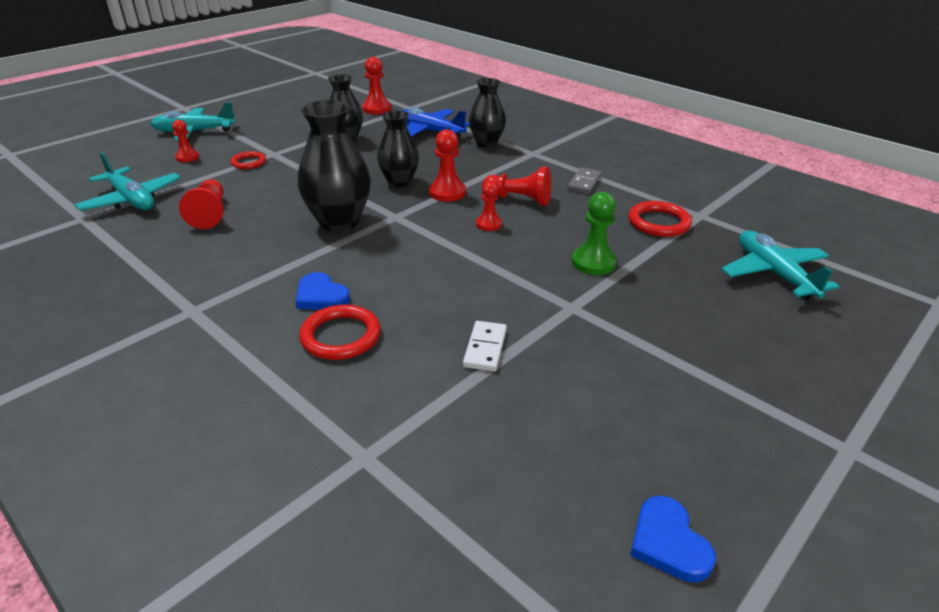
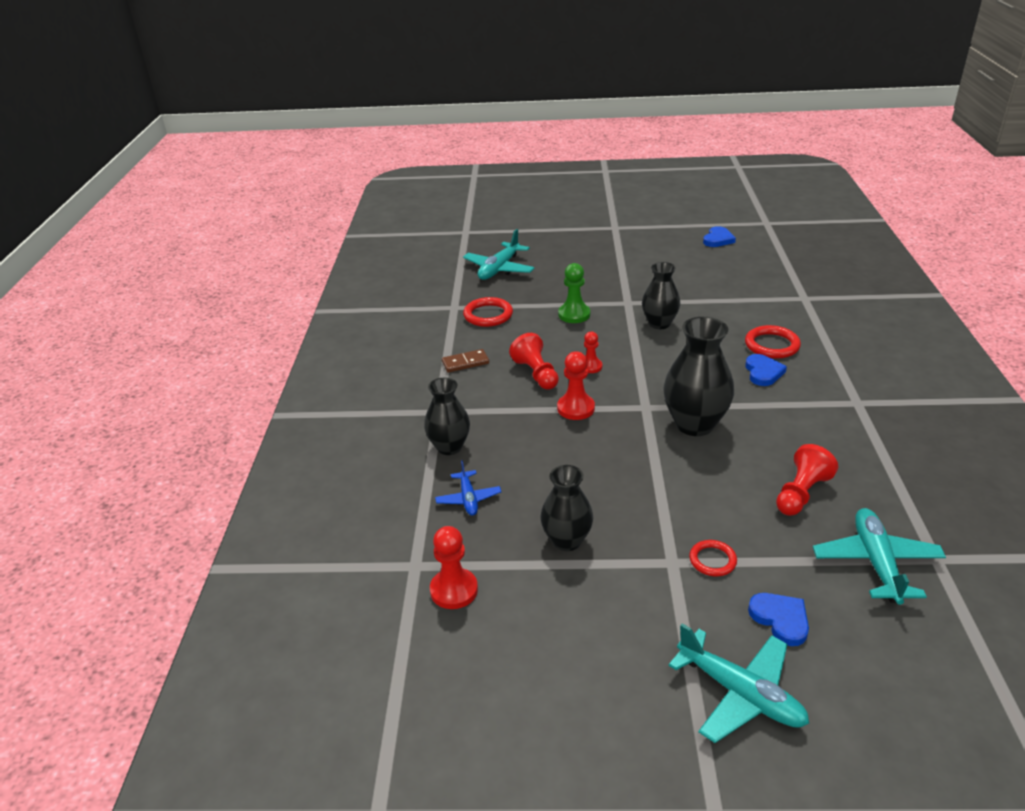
camera: 130 degrees left, 0 degrees up
red pawn [172,120,199,162] -> blue heart [748,593,809,646]
black vase [377,110,419,187] -> black vase moved to [642,262,680,329]
blue plane [402,107,469,138] -> blue plane [435,460,501,516], size x0.59
white domino [463,321,507,371] -> none
grey domino [567,167,601,194] -> brown domino [442,349,489,373]

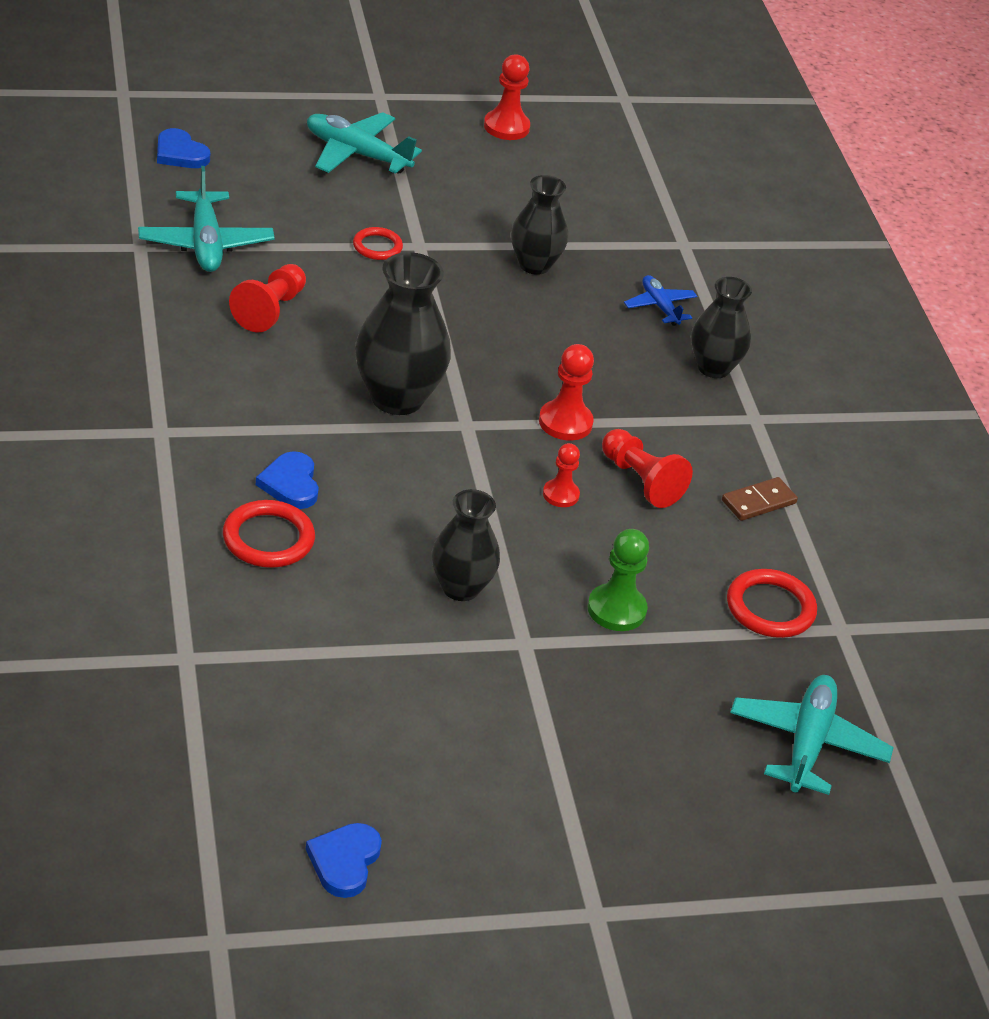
camera: 160 degrees right, 5 degrees up
red pawn [430,526,478,609] -> red pawn moved to [484,54,530,140]
blue heart [748,593,809,646] -> blue heart moved to [157,128,211,168]

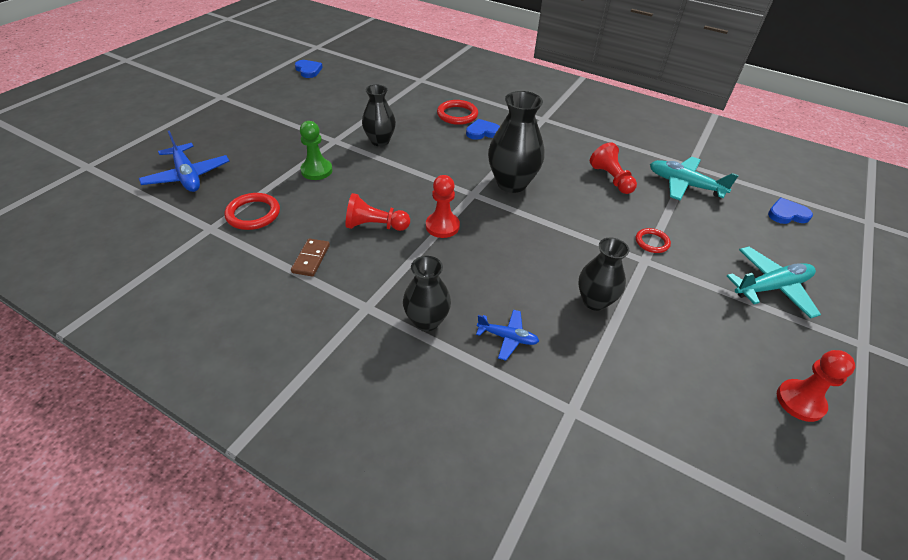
camera: 135 degrees right, 5 degrees up
blue heart [256,451,319,509] -> blue heart turned 45 degrees counterclockwise [466,119,500,140]
red pawn [543,443,580,507] -> none
turquoise plane [730,675,894,795] -> blue plane [139,130,229,192]

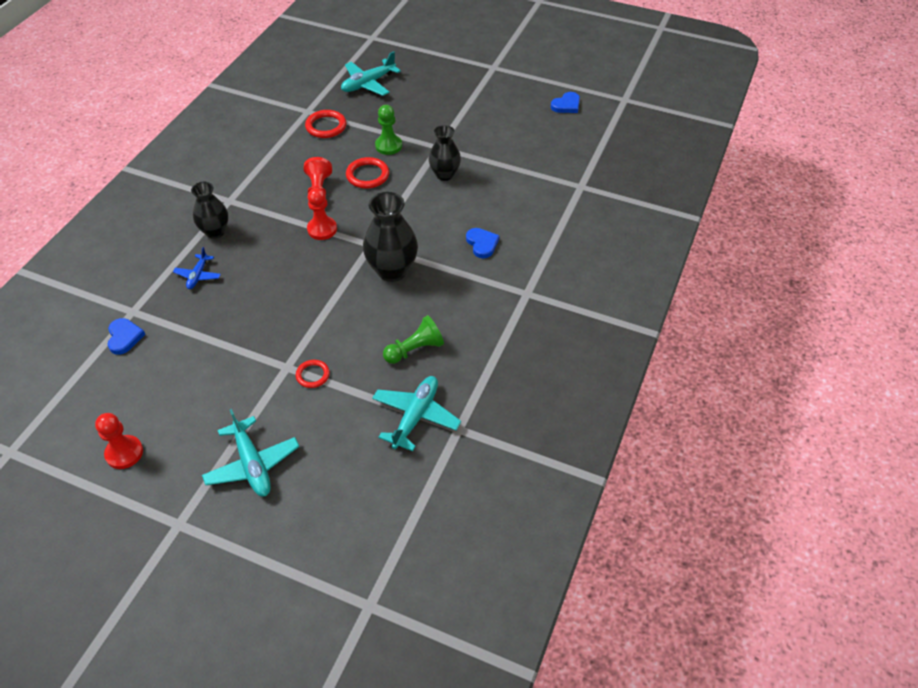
camera: 85 degrees right, 5 degrees up
blue plane [139,130,229,192] -> turquoise plane [341,51,401,96]
brown domino [291,238,330,276] -> none
red ring [437,100,478,125] -> red ring moved to [346,157,389,189]
black vase [578,238,629,311] -> none
red pawn [590,142,637,194] -> green pawn [383,315,444,364]
blue heart [768,197,813,224] -> blue heart moved to [108,318,145,355]

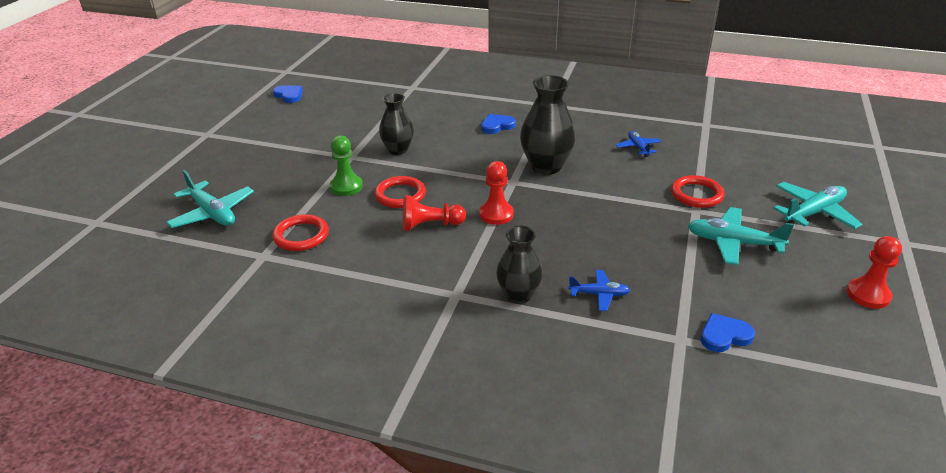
camera: 95 degrees left, 15 degrees down
red ring [296,360,330,388] -> red ring [671,175,725,208], size x1.56
turquoise plane [372,376,461,451] -> turquoise plane moved to [688,207,794,265]
green pawn [383,315,444,364] -> blue plane [616,131,661,157]

